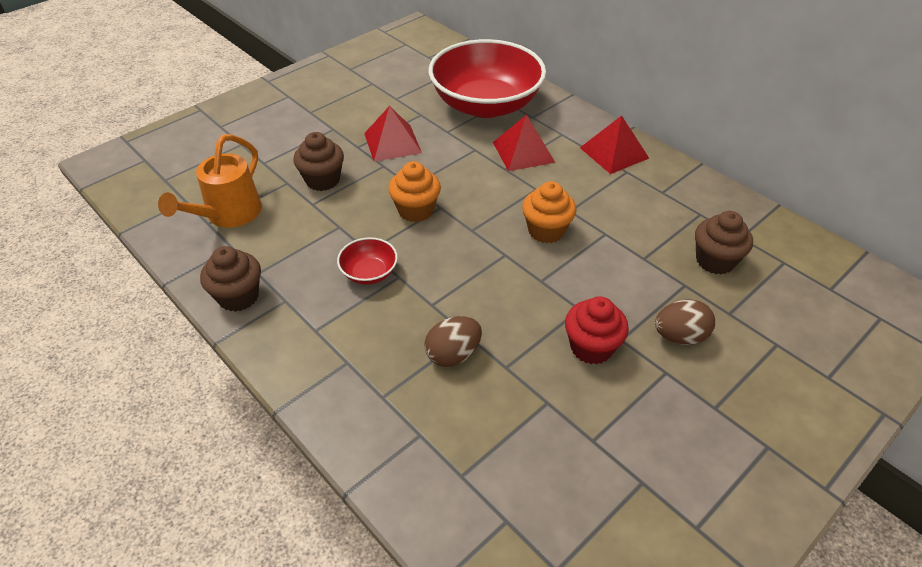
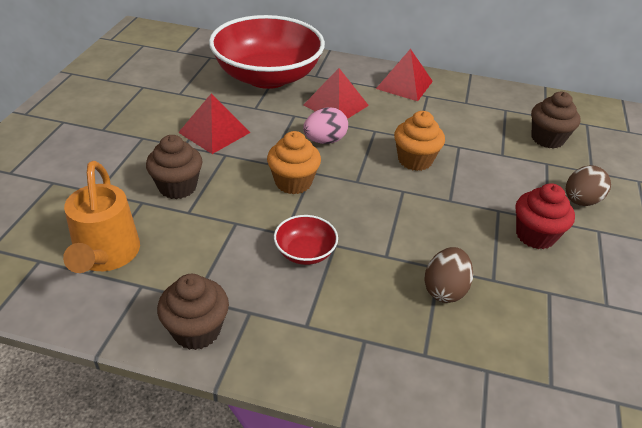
camera: 35 degrees left, 5 degrees down
none -> pink egg [303,107,348,144]

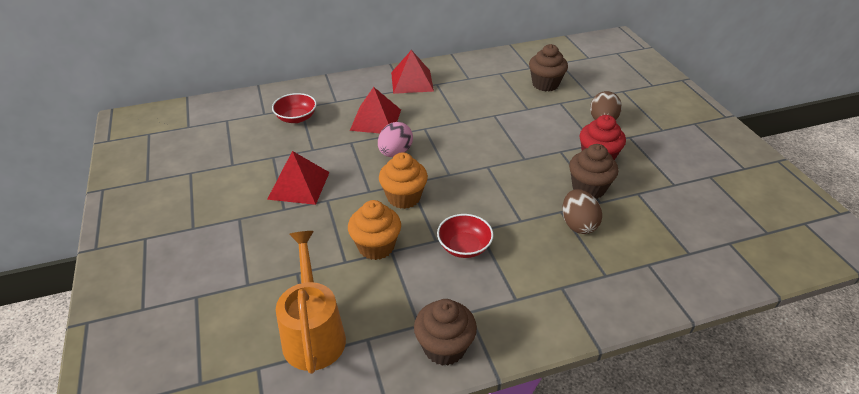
camera: 30 degrees left, 0 degrees up
orange watering can [63,161,140,273] -> orange watering can turned 150 degrees counterclockwise [276,231,346,374]
brown cupcake [146,135,202,199] -> brown cupcake moved to [569,144,618,199]
red bowl [209,15,325,89] -> red bowl [272,93,317,123], size x0.41
orange cupcake [394,111,445,171] -> orange cupcake moved to [348,200,401,260]

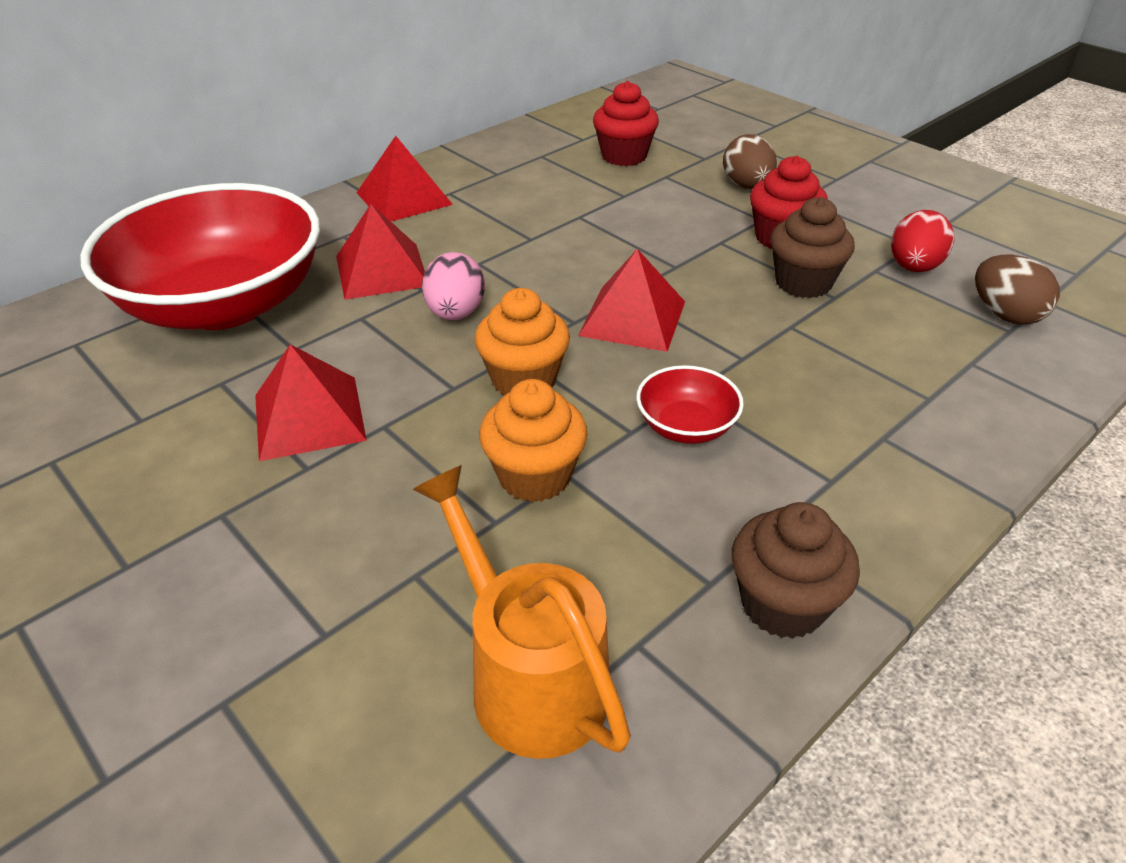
camera: 25 degrees left, 0 degrees up
red bowl [272,93,317,123] -> red bowl [80,183,320,330], size x2.46
brown cupcake [529,44,568,91] -> red cupcake [593,81,659,166]
brown egg [562,189,602,234] -> brown egg moved to [975,255,1060,325]
none -> red pyramid [578,249,685,352]
none -> red egg [891,210,954,272]

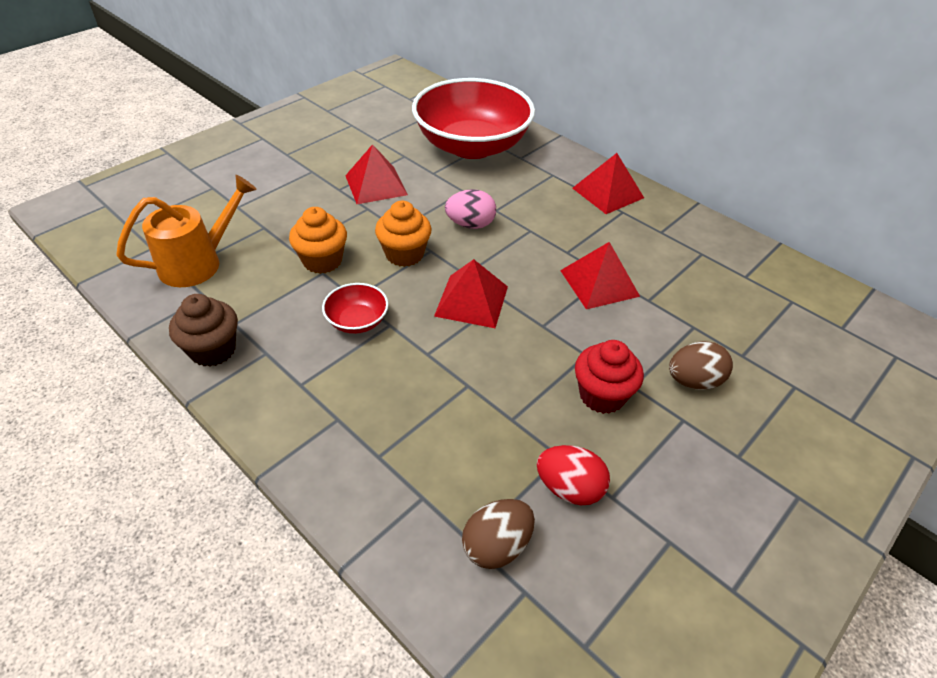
camera: 85 degrees right, 5 degrees up
red pyramid [336,204,425,300] -> red pyramid moved to [560,242,640,309]
red cupcake [593,81,659,166] -> none
brown cupcake [770,197,855,298] -> none

